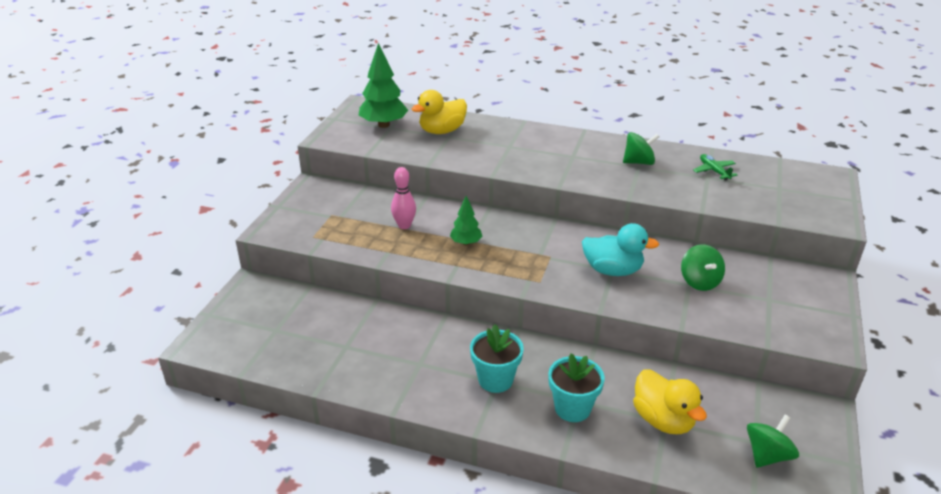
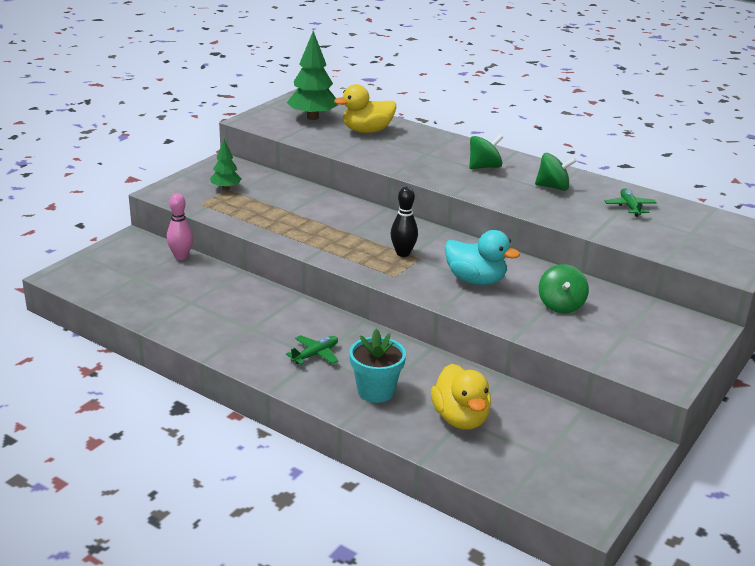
camera: 15 degrees right, 5 degrees down
pink bowling pin [391,167,416,229] -> pink bowling pin moved to [167,193,193,260]
green tree [450,196,483,245] -> green tree moved to [210,139,242,190]
turquoise flower pot [470,324,524,393] -> green plane [286,335,339,365]
green spinning top [747,415,799,467] -> green spinning top moved to [469,135,503,169]
none -> black bowling pin [390,187,418,257]

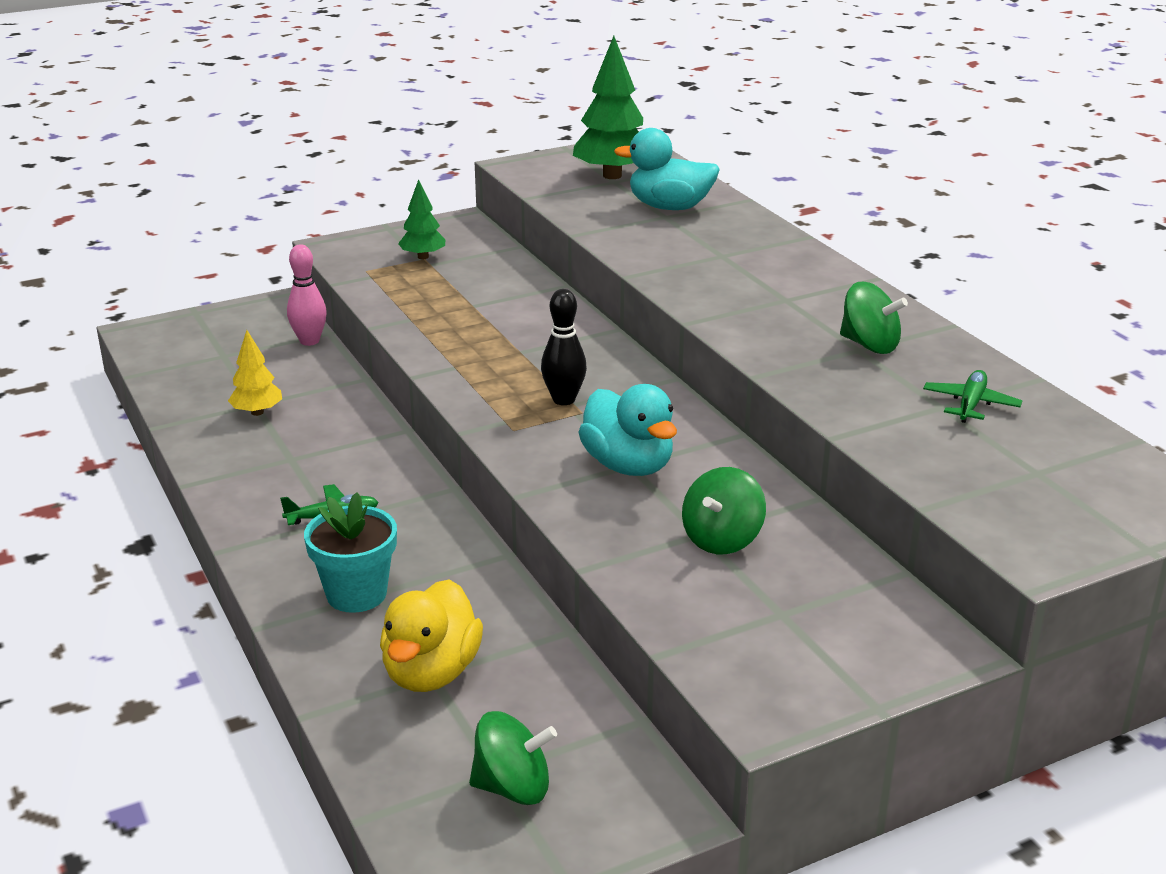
camera: 30 degrees right, 0 degrees up
yellow duck [334,84,396,133] -> turquoise duck [614,128,720,210]
green spinning top [469,135,503,169] -> green spinning top moved to [469,711,557,805]
none -> yellow tree [228,330,282,416]

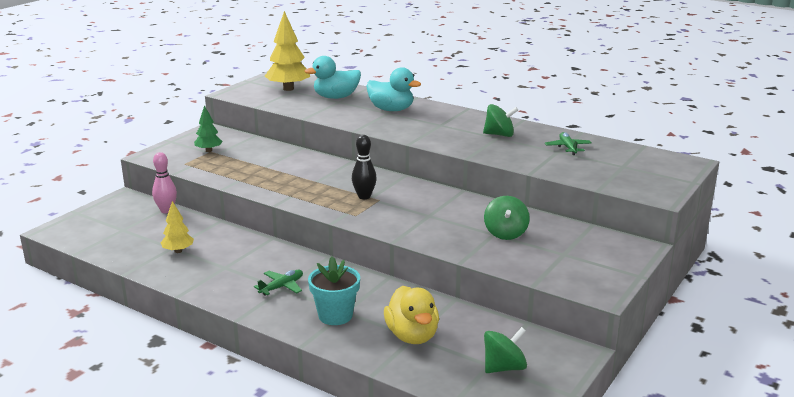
camera: 30 degrees left, 5 degrees down
green tree [573,36,643,179] -> yellow tree [265,11,310,91]
turquoise duck [578,384,677,476] -> turquoise duck moved to [366,67,421,111]

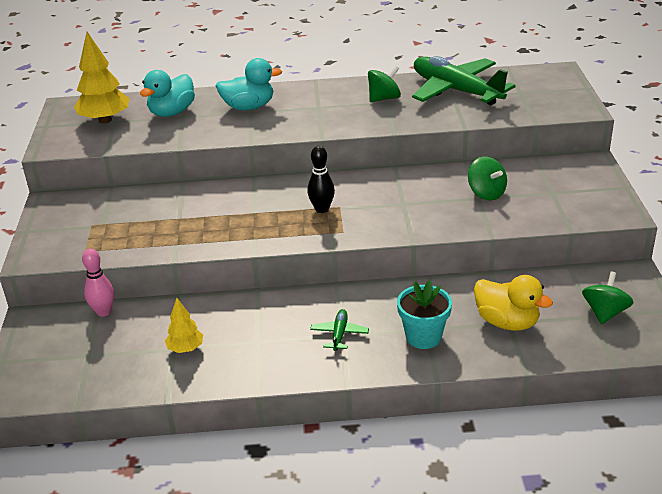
camera: 35 degrees left, 10 degrees up
green tree [194,105,223,152] -> none
green plane [545,132,591,155] -> green plane [412,56,516,105], size x2.41

